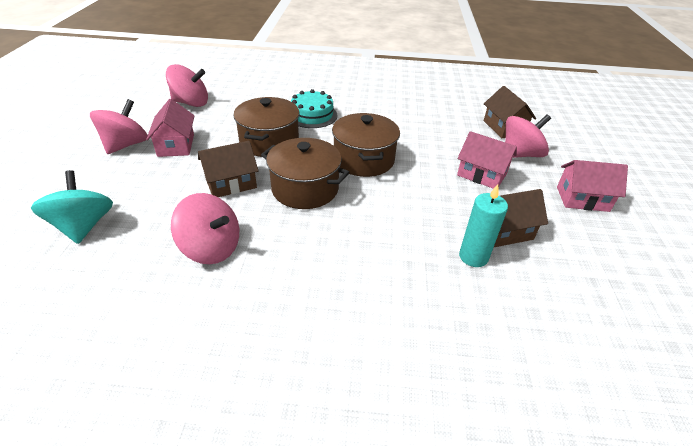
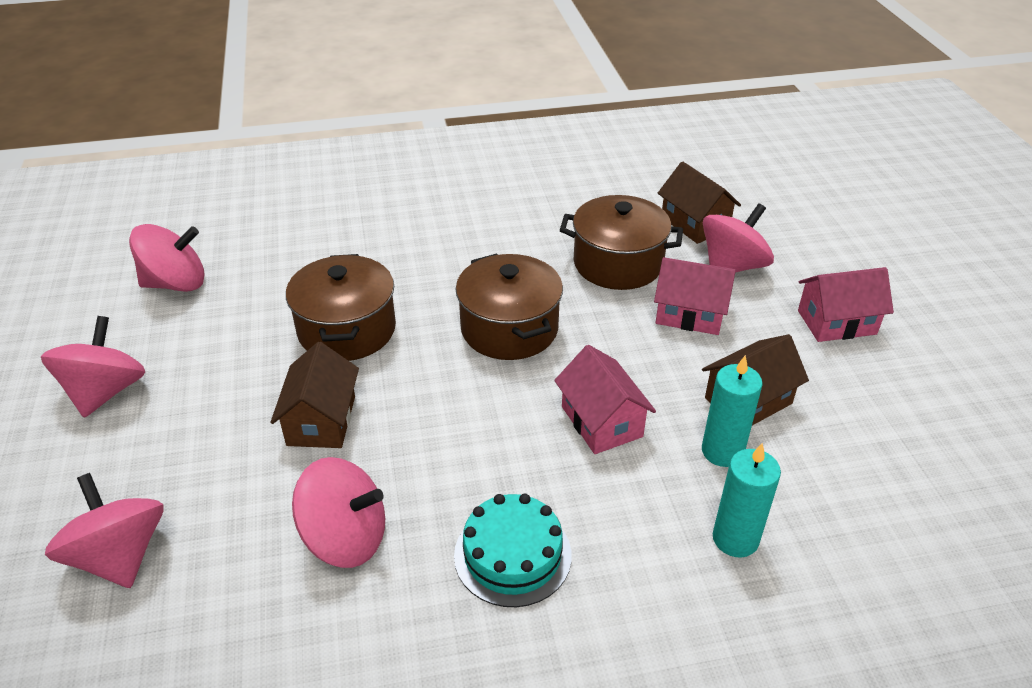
camera: 15 degrees left, 0 degrees up
turquoise spinning top [31,170,113,244] -> pink spinning top [45,473,164,588]
pink house [146,99,195,157] -> pink house moved to [554,345,656,454]
brown house [198,141,259,197] -> brown house turned 45 degrees counterclockwise [270,342,359,448]
brown pot [261,138,350,209] -> brown pot moved to [560,195,683,290]
turquoise cake [291,89,337,128] -> turquoise cake moved to [454,494,572,607]
none -> turquoise candle [713,443,781,557]

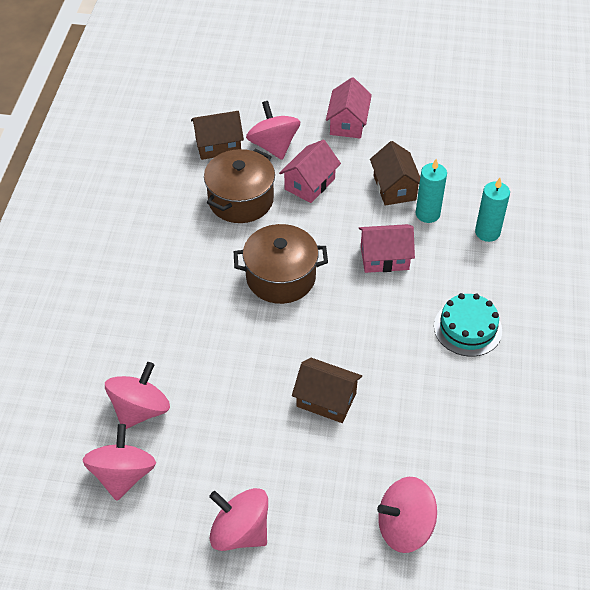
camera: 70 degrees left, 10 degrees up
brown pot [286,254,396,361] -> none
pink spinning top [292,457,385,568] -> pink spinning top moved to [105,362,170,429]

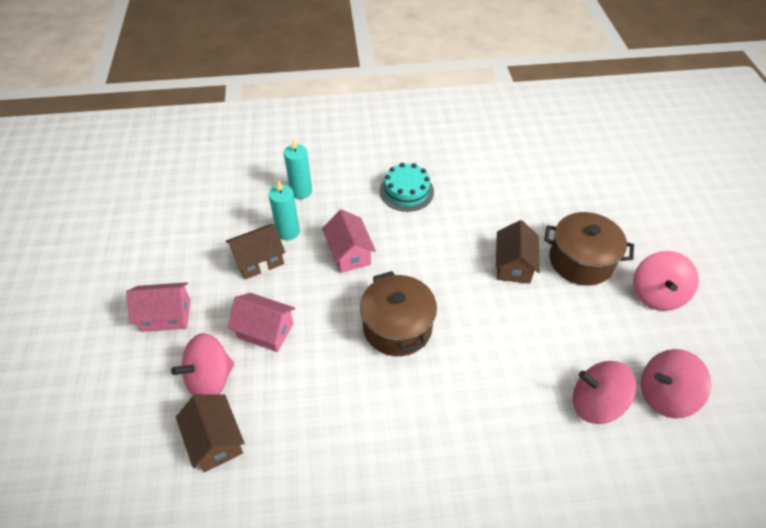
camera: 105 degrees left, 0 degrees up
brown pot [204,149,275,223] -> brown pot moved to [544,212,634,285]
pink spinning top [377,477,437,553] -> none

